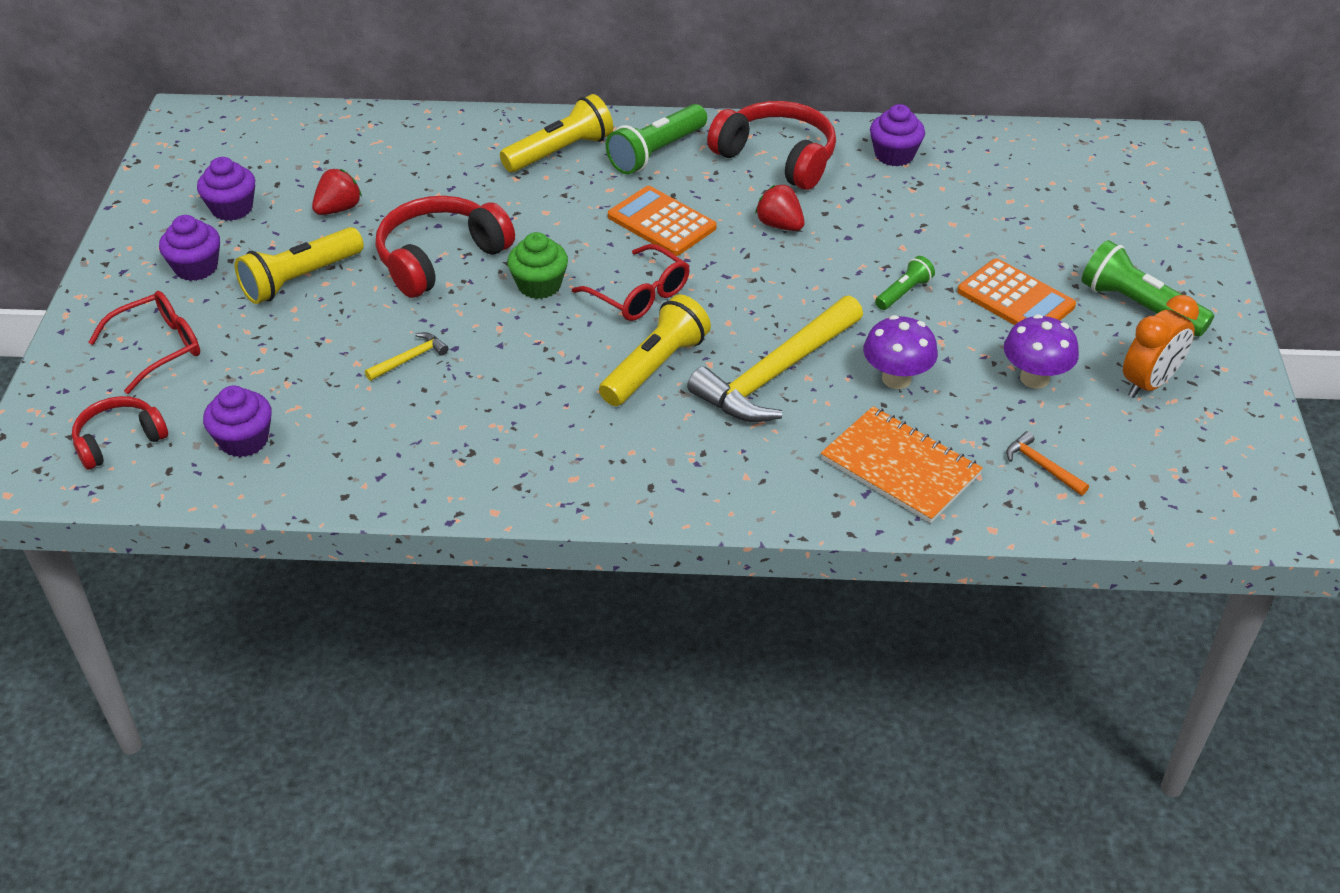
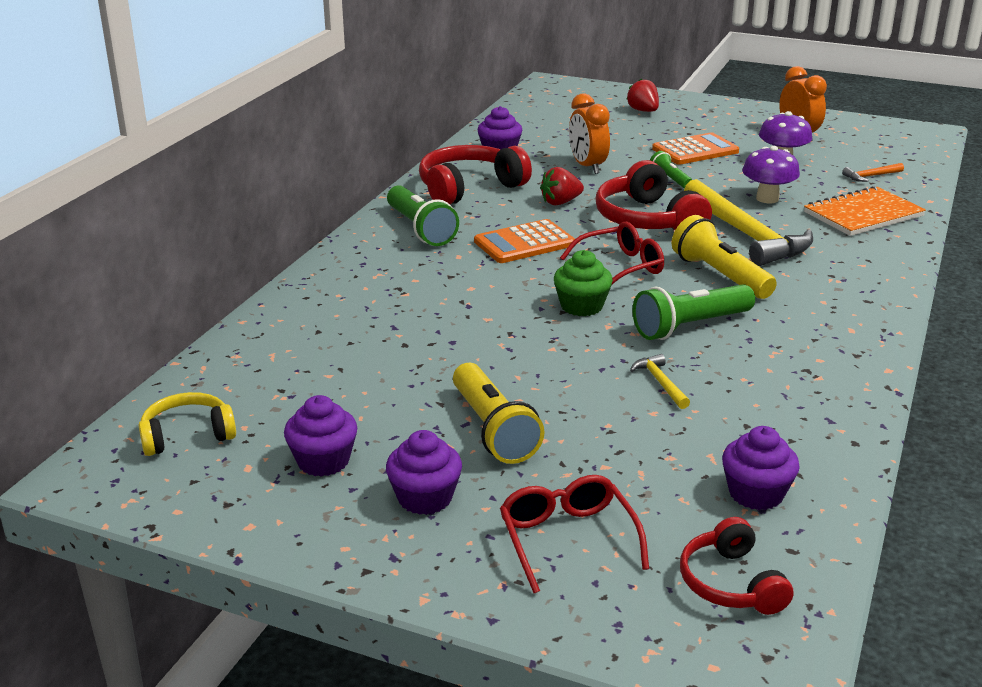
camera: 70 degrees left, 15 degrees down
red strawberry [312,169,362,215] -> red strawberry moved to [626,78,659,112]
red headphones [376,196,515,298] -> red headphones moved to [595,160,712,230]
yellow flashlight [500,94,613,172] -> none
green flashlight [1082,240,1214,337] -> green flashlight moved to [632,284,755,340]
none -> yellow headphones [138,392,236,456]
none -> orange clock [569,93,610,174]

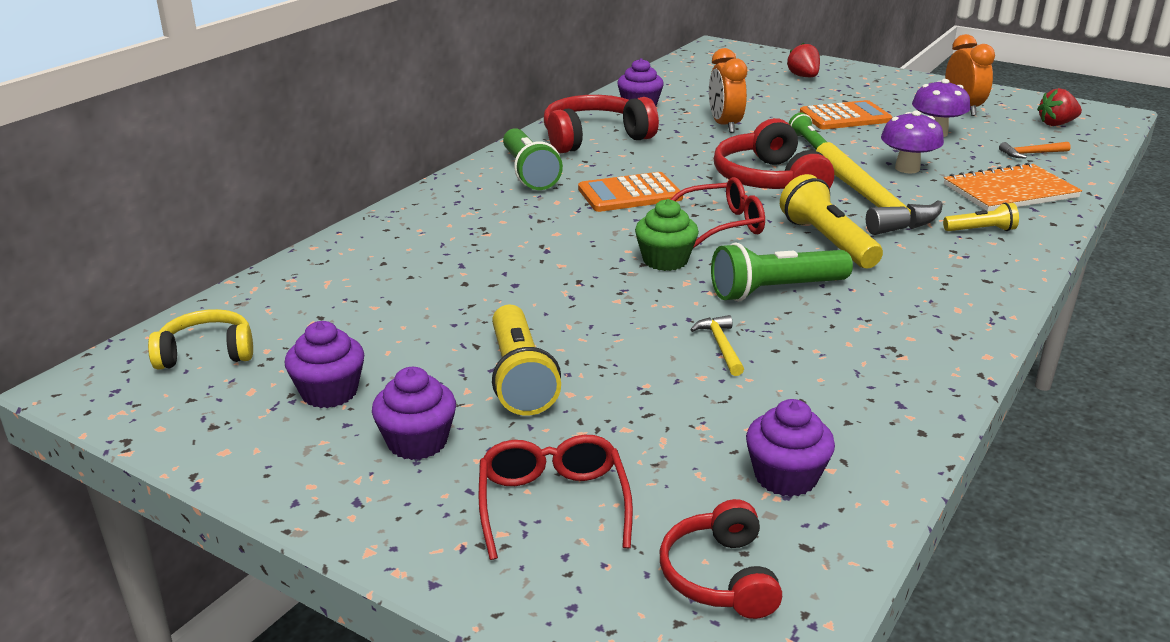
camera: 10 degrees right, 0 degrees up
red strawberry [540,167,584,205] -> red strawberry moved to [1037,88,1082,126]
none -> yellow flashlight [943,203,1019,231]

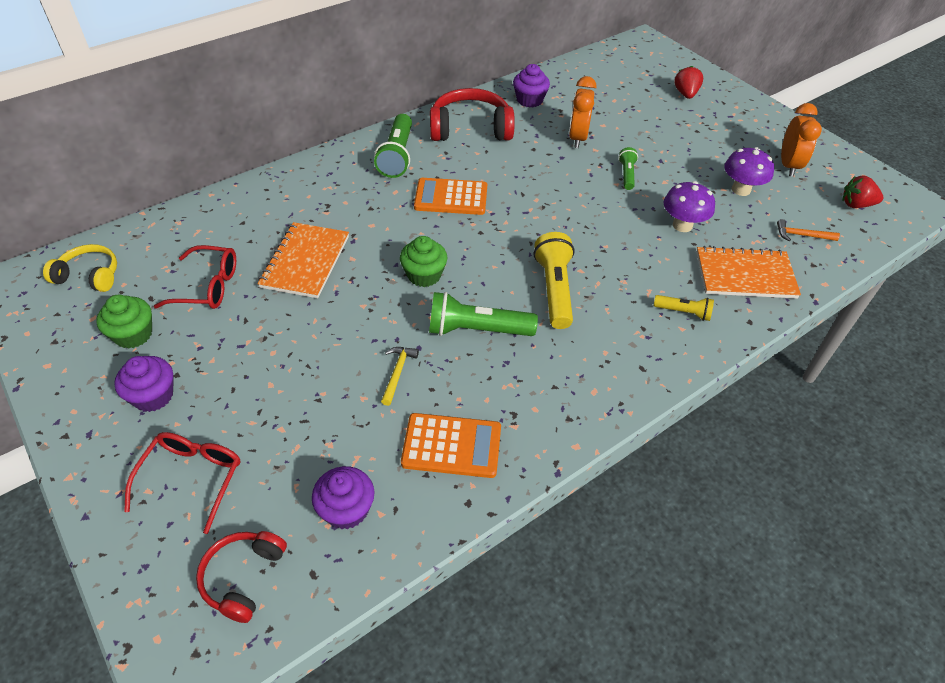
camera: 20 degrees right, 20 degrees up
purple cupcake [285,321,364,408] -> green cupcake [96,295,152,349]
yellow flashlight [492,305,561,416] -> none
red glasses [670,177,765,248] -> red glasses moved to [154,245,236,309]
red headphones [714,118,834,189] -> none
orange calculator [800,100,892,129] -> orange calculator moved to [401,413,501,478]
yellow hammer [816,142,943,235] -> none
none -> orange notebook [257,222,349,298]

